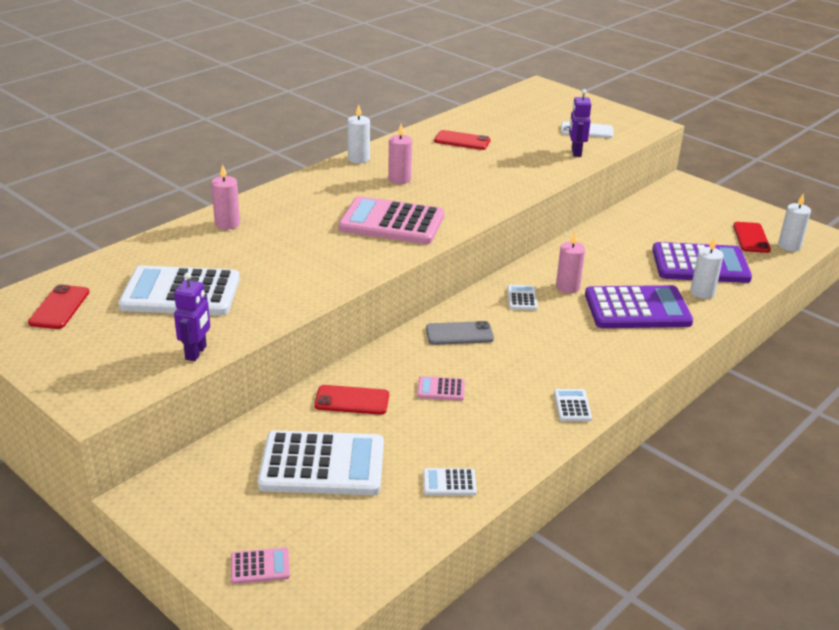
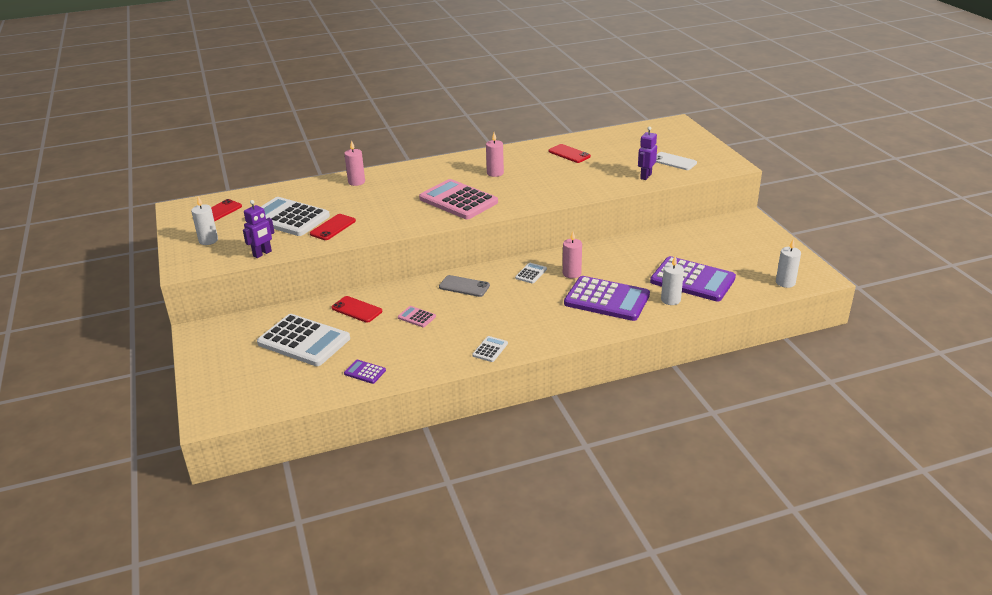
camera: 30 degrees right, 0 degrees up
pink calculator [231,547,290,584] -> none
white candle [347,104,370,163] -> white candle moved to [191,196,218,245]
white calculator [423,468,477,496] -> purple calculator [344,360,386,384]
red phone [733,222,771,253] -> red phone moved to [310,214,356,240]

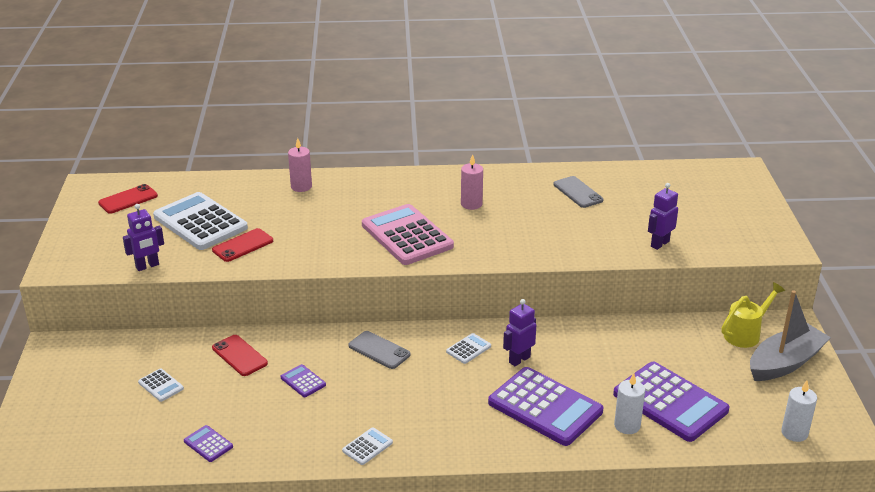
camera: 15 degrees right, 0 degrees up
white candle [191,196,218,245] -> none
white calculator [257,314,350,366] -> white calculator [138,368,184,402], size x0.43
pink calculator [398,306,436,327] -> purple calculator [281,364,326,397]
red phone [549,144,591,163] -> grey phone [554,176,603,208]
pink candle [563,232,582,278] -> purple robot [503,299,536,366]
white phone [656,152,697,170] -> none
none -> yellow watering can [722,282,785,348]
none -> grey boat [750,290,831,381]

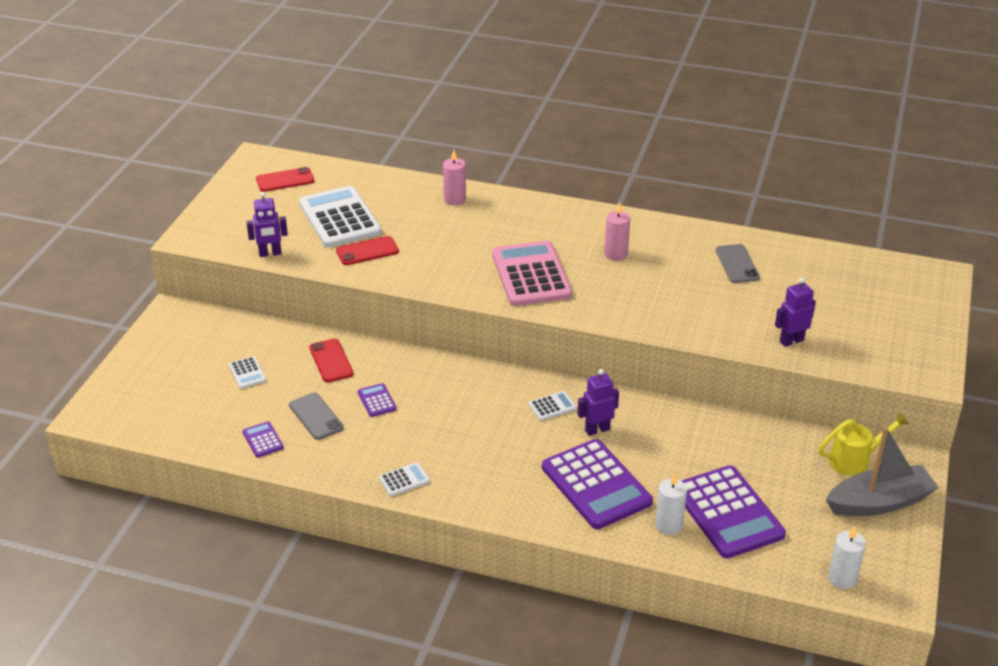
camera: 20 degrees right, 5 degrees up
grey phone [348,331,411,369] -> grey phone moved to [289,393,344,440]

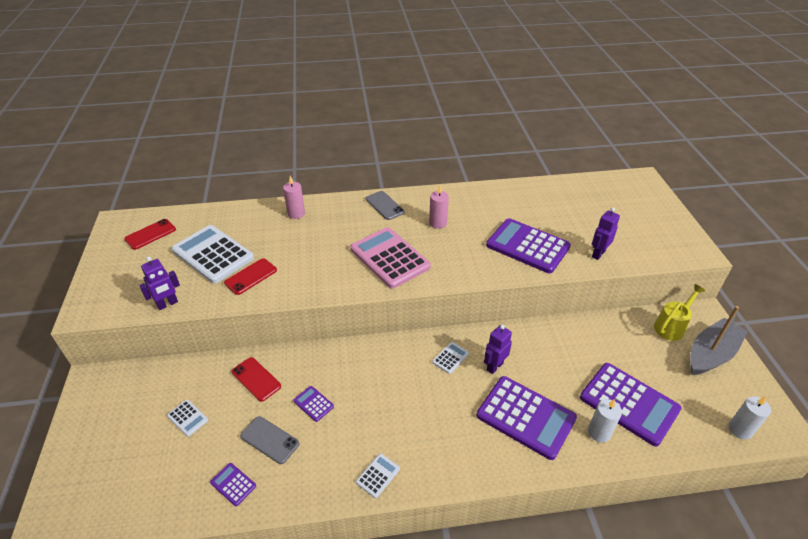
camera: 25 degrees left, 5 degrees up
grey phone [716,244,760,283] -> grey phone moved to [366,191,405,220]
none -> purple calculator [486,218,571,273]

